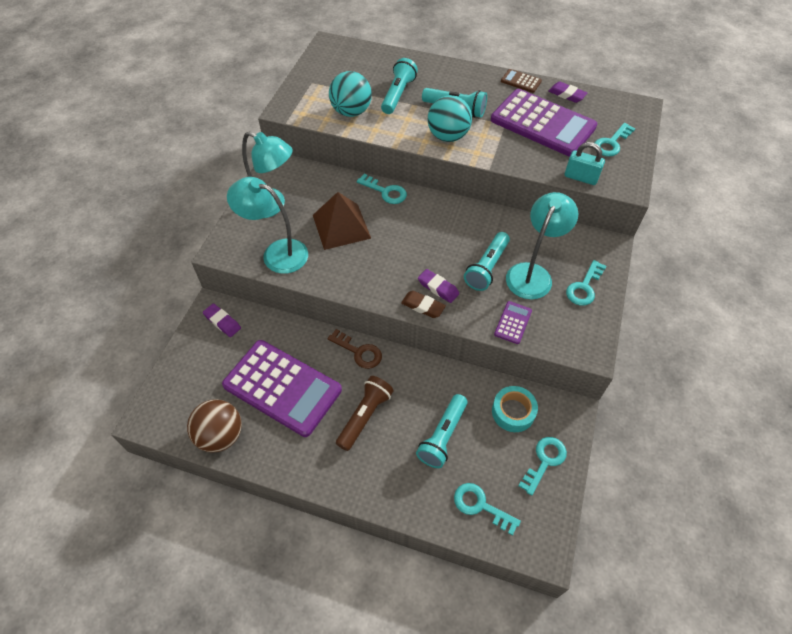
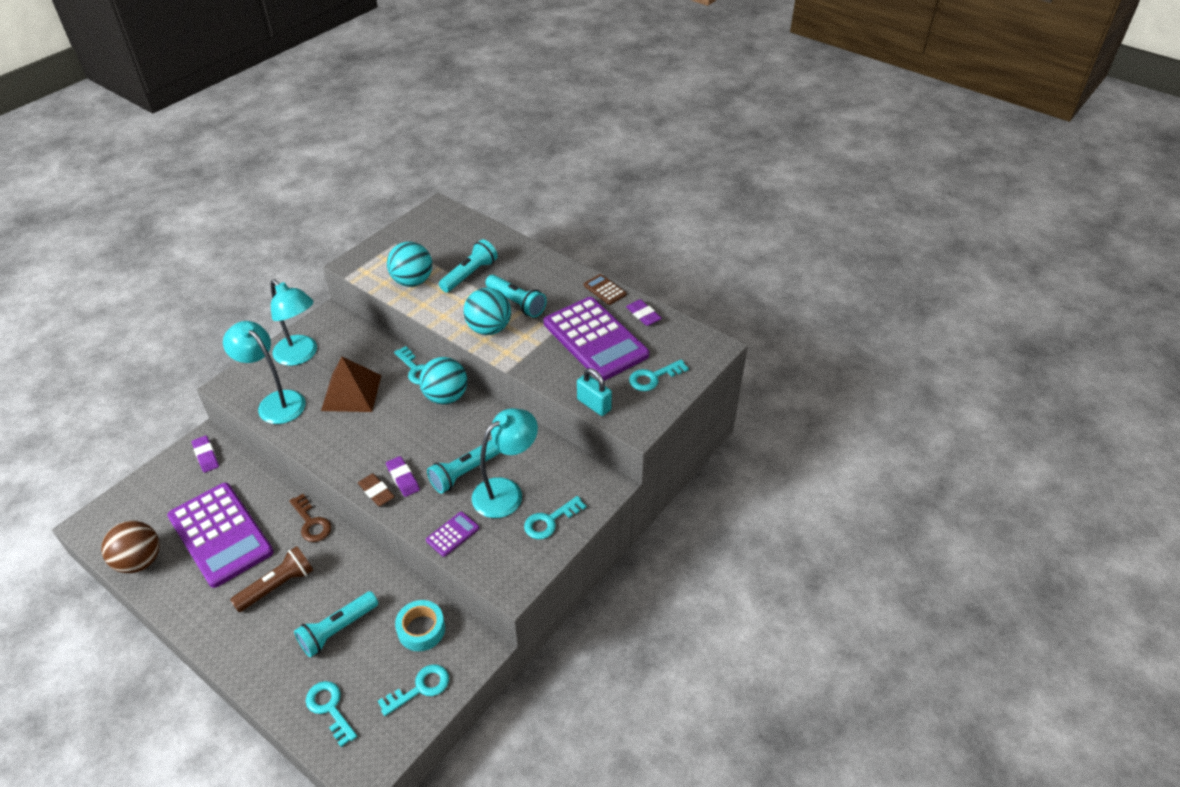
camera: 20 degrees right, 10 degrees down
none -> turquoise ball [419,357,467,404]

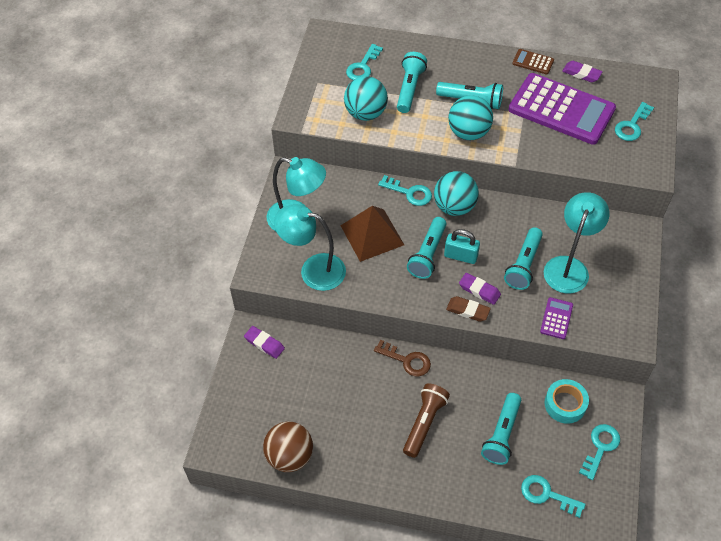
camera: 25 degrees left, 10 degrees up
purple calculator [167,483,274,588] -> none
turquoise key [524,496,587,539] -> turquoise key moved to [346,44,383,80]
turquoise padlock [577,368,612,416] -> turquoise padlock moved to [444,229,480,264]
none -> turquoise flashlight [407,217,446,279]

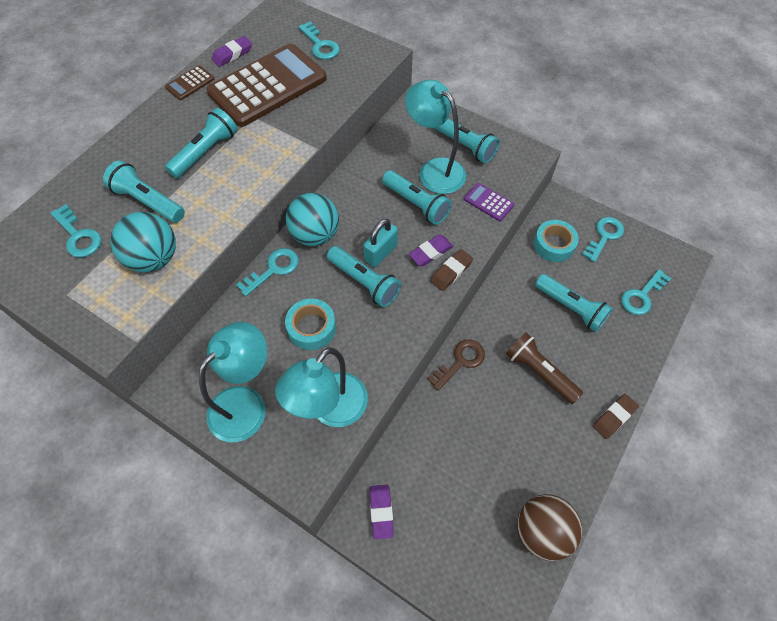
camera: 70 degrees left, 5 degrees up
purple eraser [244,326,285,359] -> purple eraser turned 60 degrees counterclockwise [370,485,394,539]
brown pyramid [340,206,404,262] -> turquoise tape [285,299,336,350]
turquoise ball [448,95,493,140] -> none
purple calculator [509,73,616,145] -> brown calculator [206,43,327,127]
turquoise key [579,424,620,480] -> turquoise key turned 75 degrees clockwise [582,217,624,262]
none -> turquoise flashlight [434,119,499,163]
none -> brown eraser [593,394,639,439]

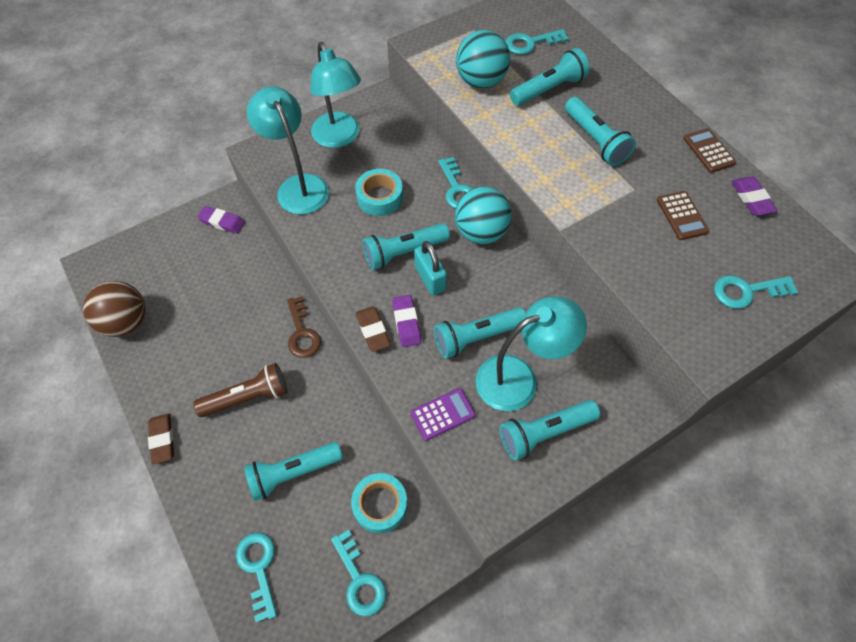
camera: 115 degrees right, 0 degrees up
brown calculator [206,43,327,127] -> brown calculator [657,191,709,240], size x0.41

